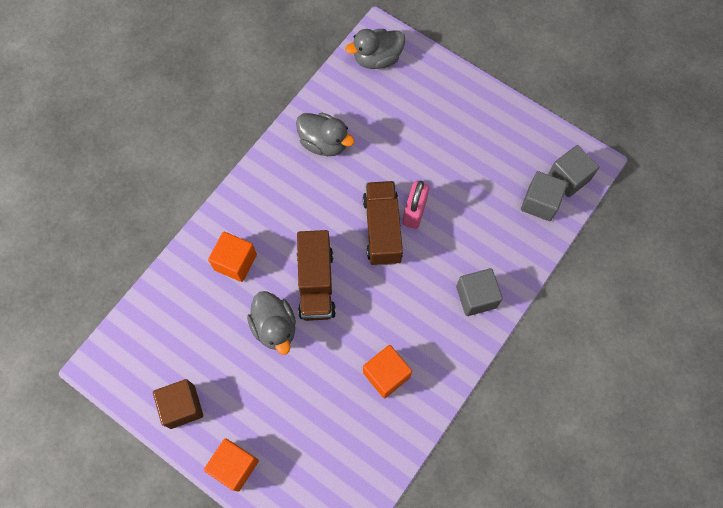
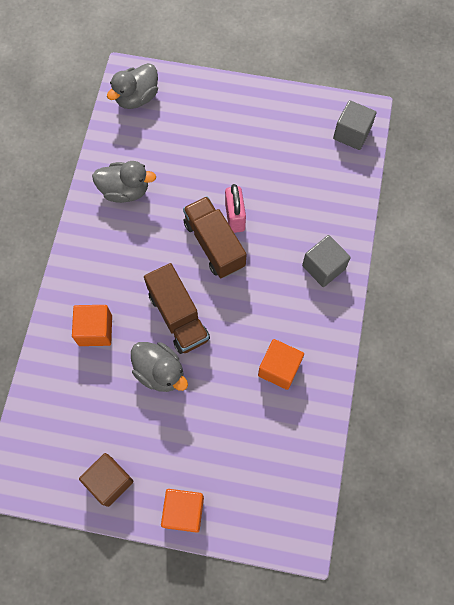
camera: 25 degrees left, 0 degrees up
grey cube [521,171,568,221] -> none

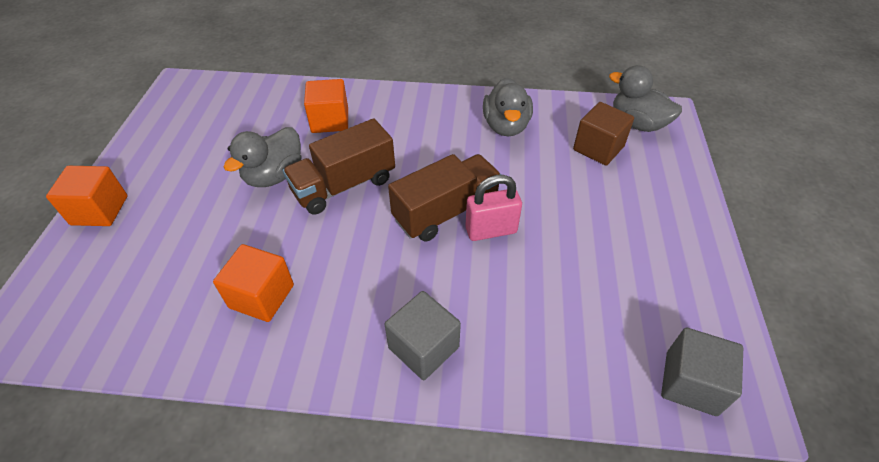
camera: 85 degrees right, 20 degrees down
brown cube [79,453,133,507] -> brown cube moved to [573,102,634,166]

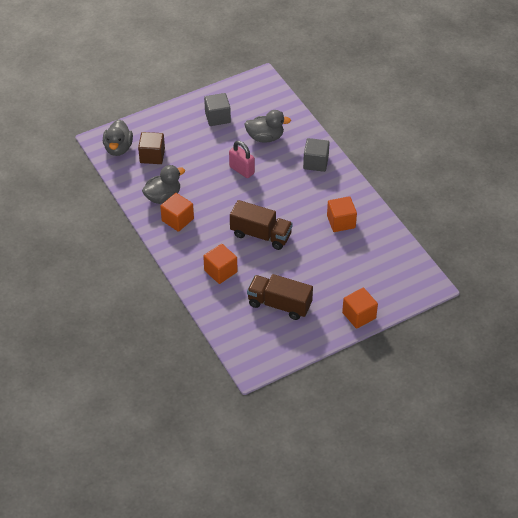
camera: 125 degrees left, 0 degrees up
grey duck [223,127,301,187] -> grey duck moved to [244,110,291,143]
brown truck [388,154,501,242] -> brown truck moved to [247,274,313,320]
grey cube [661,328,743,416] -> grey cube moved to [204,93,231,126]
none -> orange cube [160,193,194,232]

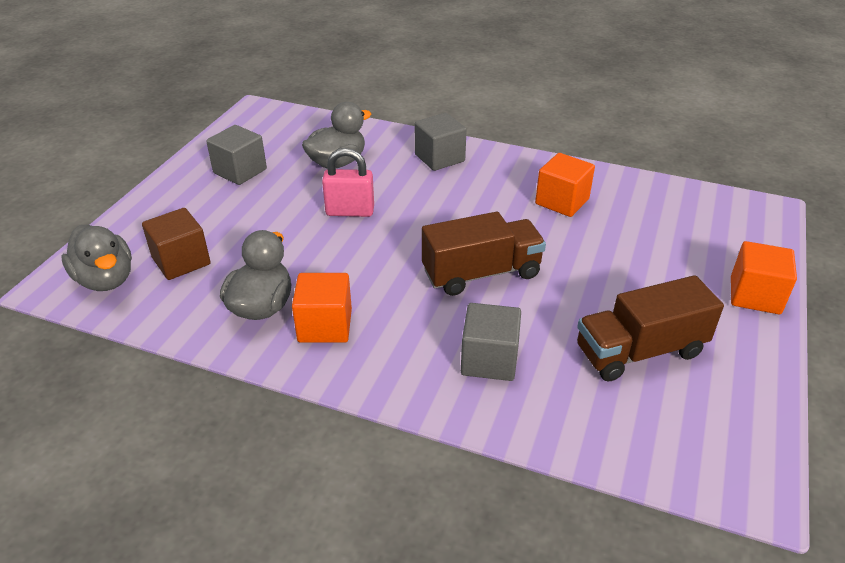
camera: 40 degrees left, 10 degrees down
orange cube [203,244,237,284] -> grey cube [461,303,521,381]

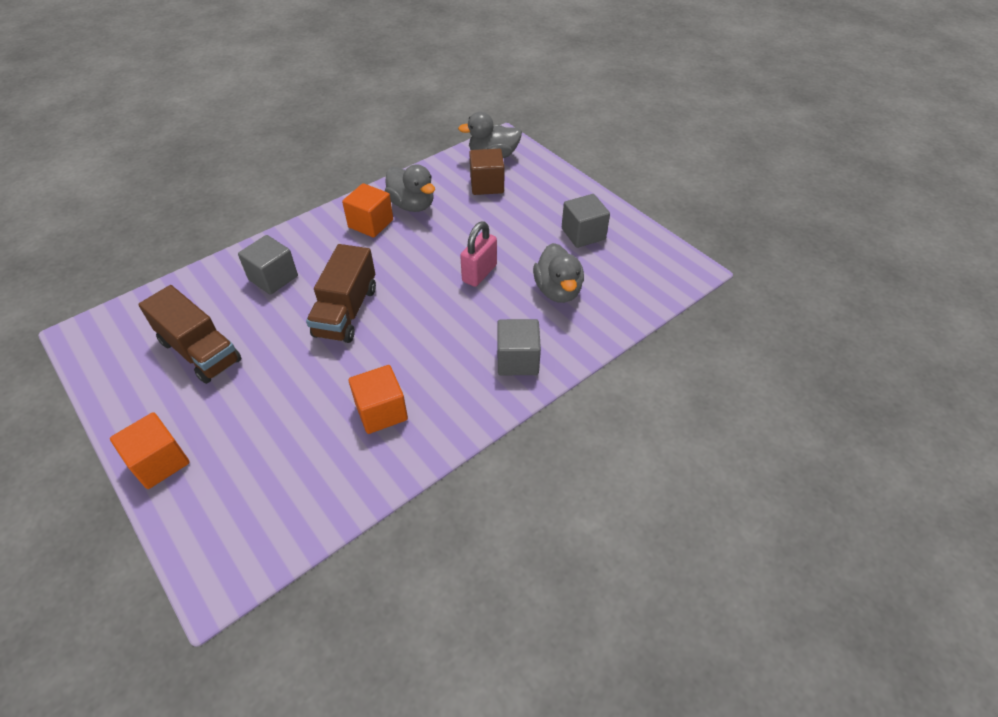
camera: 120 degrees right, 10 degrees up
brown truck [577,275,724,382] -> brown truck turned 120 degrees clockwise [138,285,242,384]

